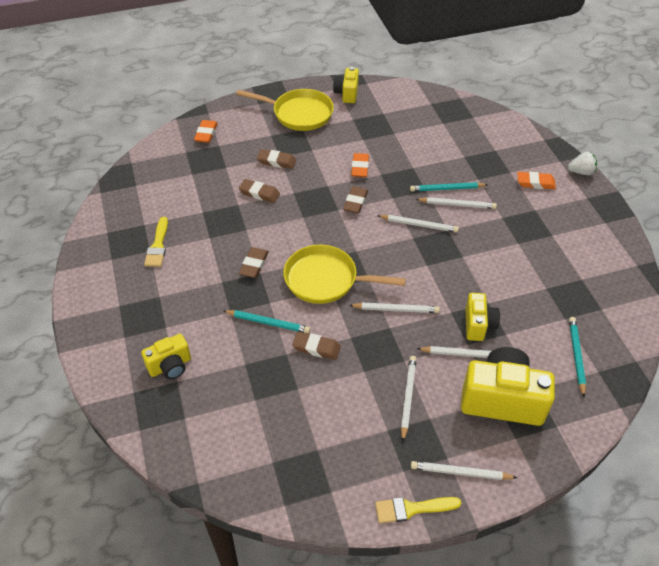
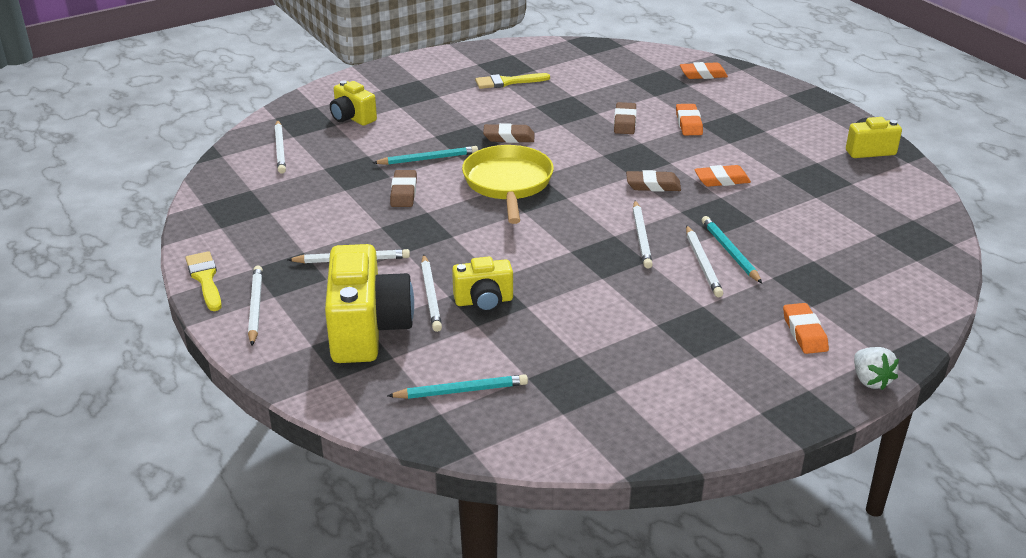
camera: 75 degrees right, 15 degrees down
turquoise pencil [224,310,310,333] -> turquoise pencil turned 105 degrees counterclockwise [373,146,478,165]
yellow pan [236,89,334,131] -> none
brown eraser [257,149,296,169] -> orange eraser [676,104,703,135]
white pencil [349,303,440,313] -> white pencil moved to [275,120,286,174]

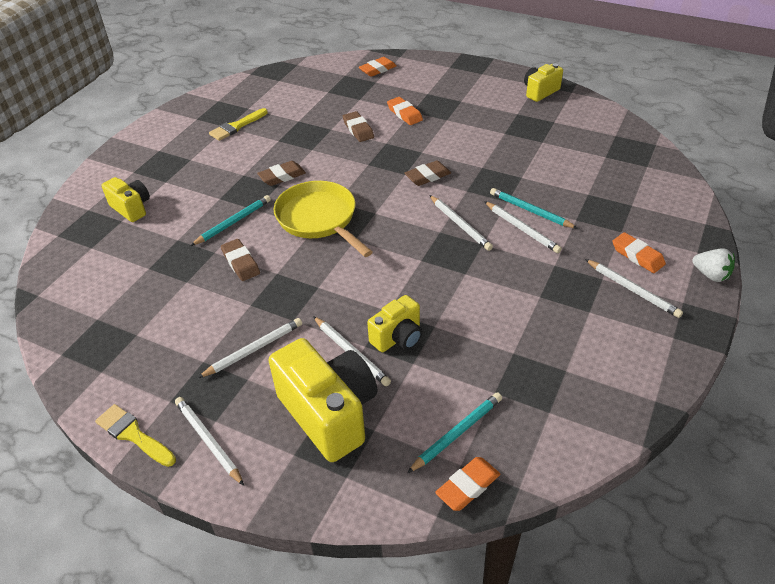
camera: 30 degrees left, 10 degrees up
white pencil [275,120,286,174] -> white pencil moved to [585,259,683,318]
yellow camera [330,80,377,126] -> yellow camera turned 150 degrees counterclockwise [101,177,150,222]
orange eraser [694,165,751,187] -> orange eraser moved to [435,457,500,511]

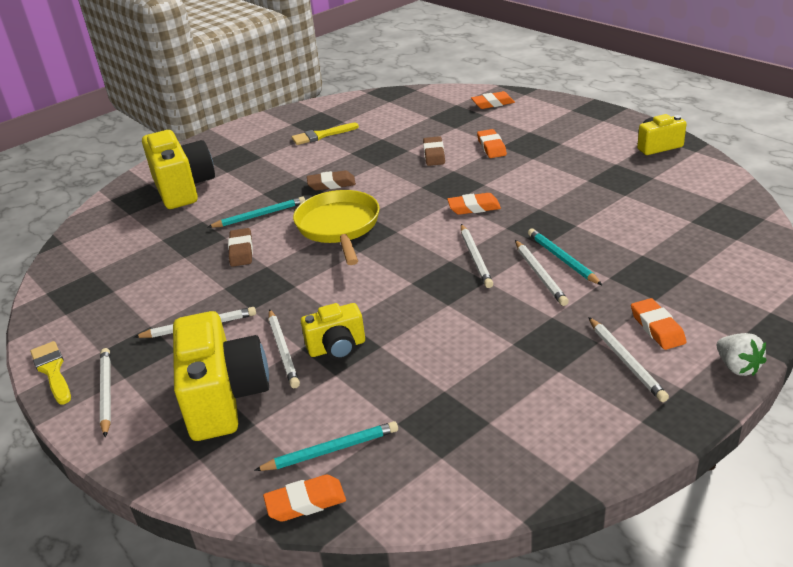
camera: 25 degrees right, 10 degrees down
yellow camera [101,177,150,222] -> yellow camera [142,130,215,209], size x1.81
brown eraser [404,161,451,186] -> orange eraser [447,193,501,215]

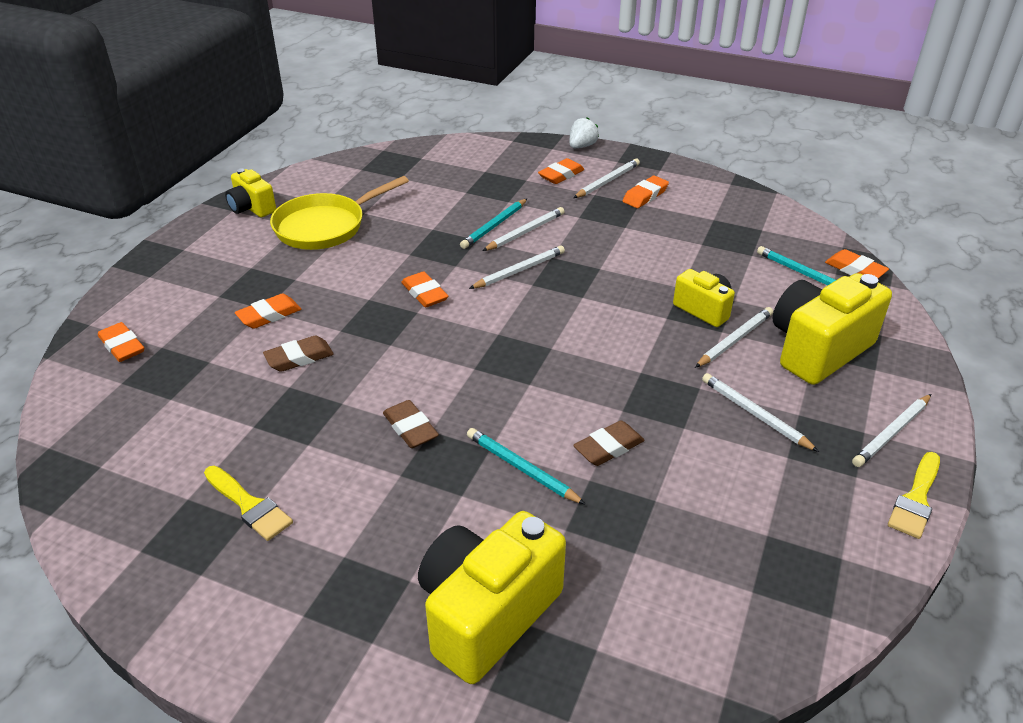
camera: 120 degrees left, 5 degrees up
yellow pan [293,190,380,265] -> yellow pan moved to [270,176,409,250]
none -> orange eraser [623,176,669,208]

